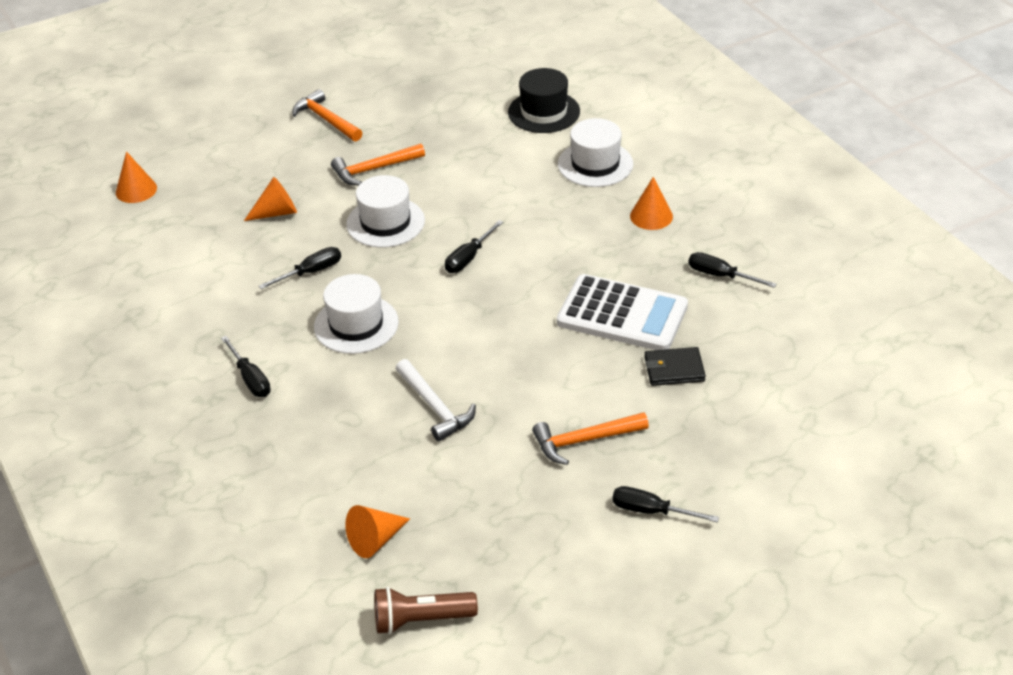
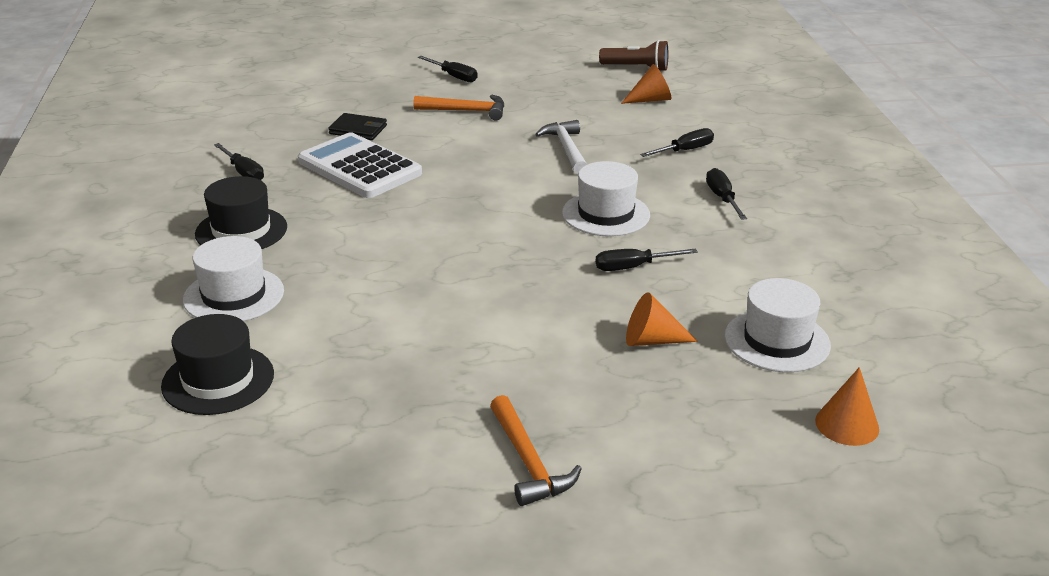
camera: 160 degrees left, 10 degrees down
orange hammer [331,144,425,185] -> none
white hat [346,175,425,248] -> white hat moved to [725,278,831,372]
black screwdriver [445,220,503,273] -> black screwdriver moved to [640,128,714,157]
orange cone [630,177,673,230] -> black hat [195,176,287,249]

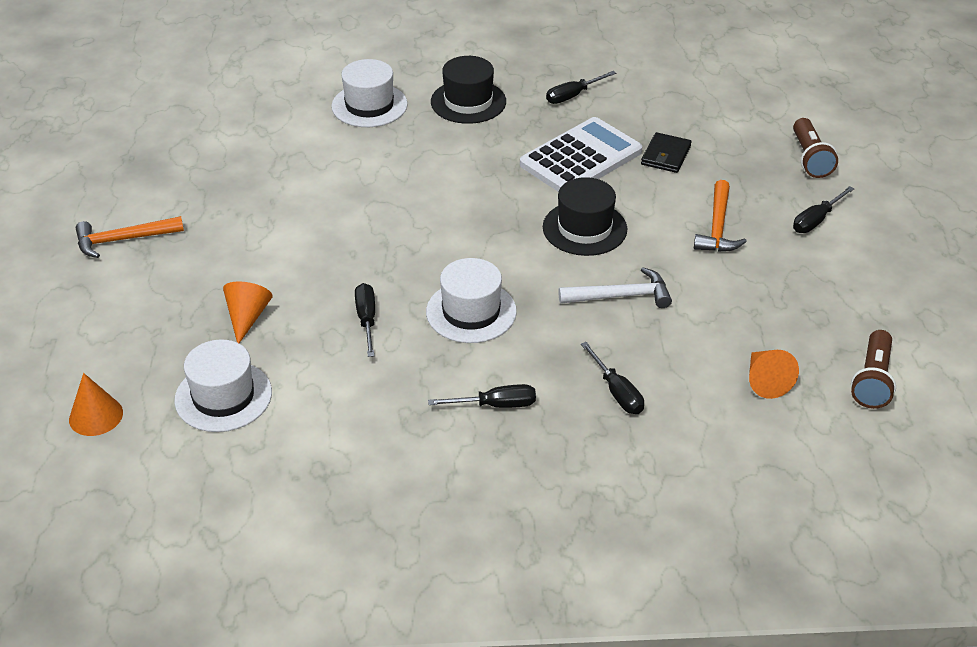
camera: 95 degrees right, 10 degrees up
black hat [161,314,274,415] -> black hat moved to [543,177,627,256]
none -> brown flashlight [793,118,838,178]

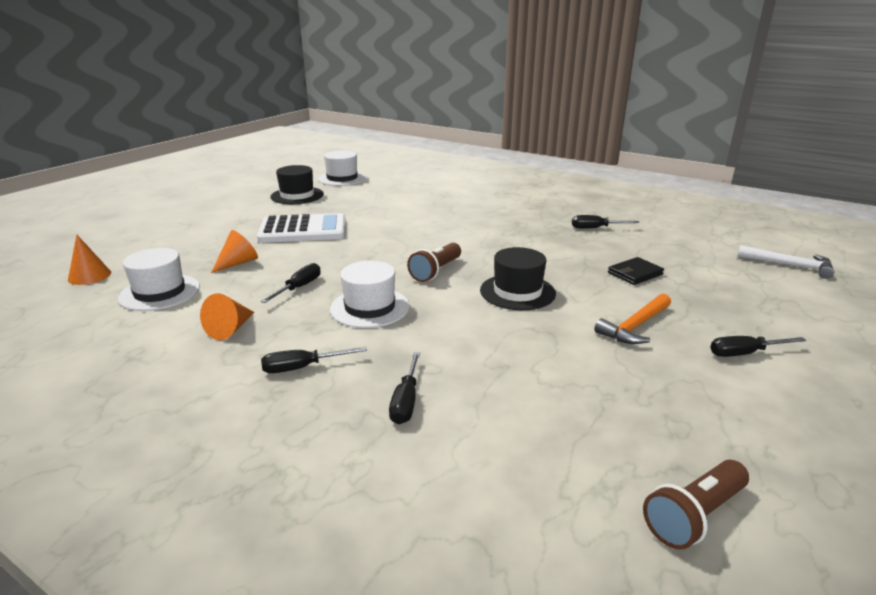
camera: 35 degrees right, 15 degrees down
orange hammer [76,216,184,258] -> none
white hat [331,59,408,127] -> white hat moved to [318,150,366,186]
black screwdriver [428,384,536,408] -> black screwdriver turned 135 degrees clockwise [261,347,367,373]
black hat [431,56,506,124] -> black hat moved to [270,165,324,204]
white calculator [520,117,642,192] -> white calculator moved to [257,213,346,243]
white hammer [558,268,672,308] -> white hammer moved to [737,245,834,279]
orange cone [749,350,799,399] -> orange cone moved to [200,293,254,340]
brown flashlight [793,118,838,178] -> brown flashlight moved to [407,243,461,282]

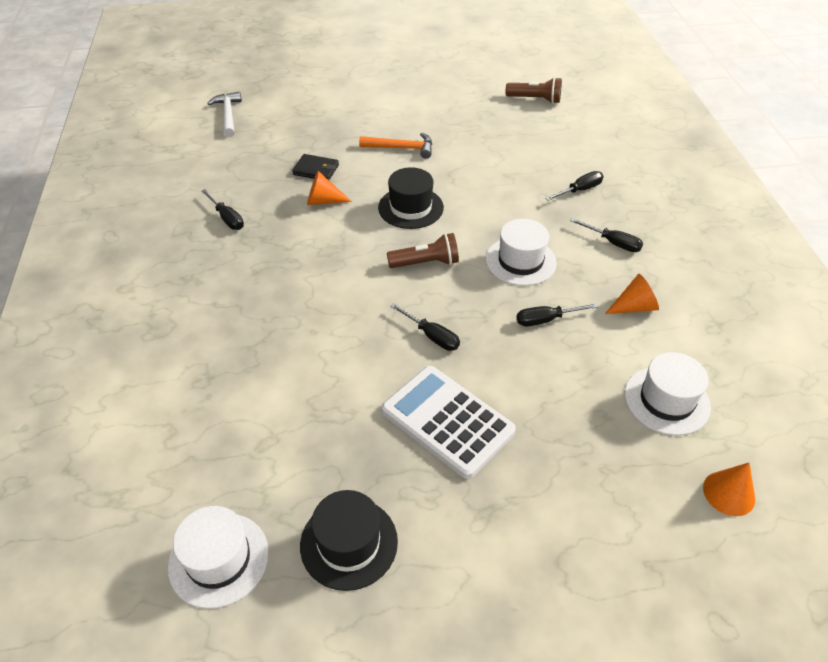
camera: 130 degrees left, 20 degrees up
orange cone [211,230,258,273] -> orange cone moved to [307,171,352,205]
black screwdriver [710,336,806,357] -> black screwdriver moved to [390,303,460,351]

